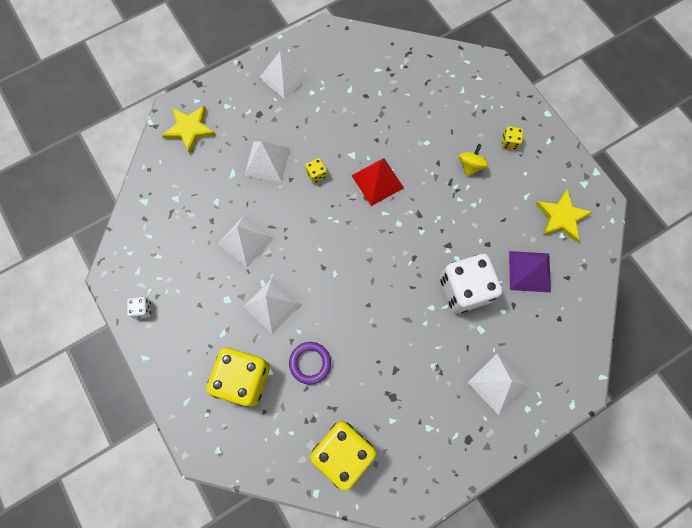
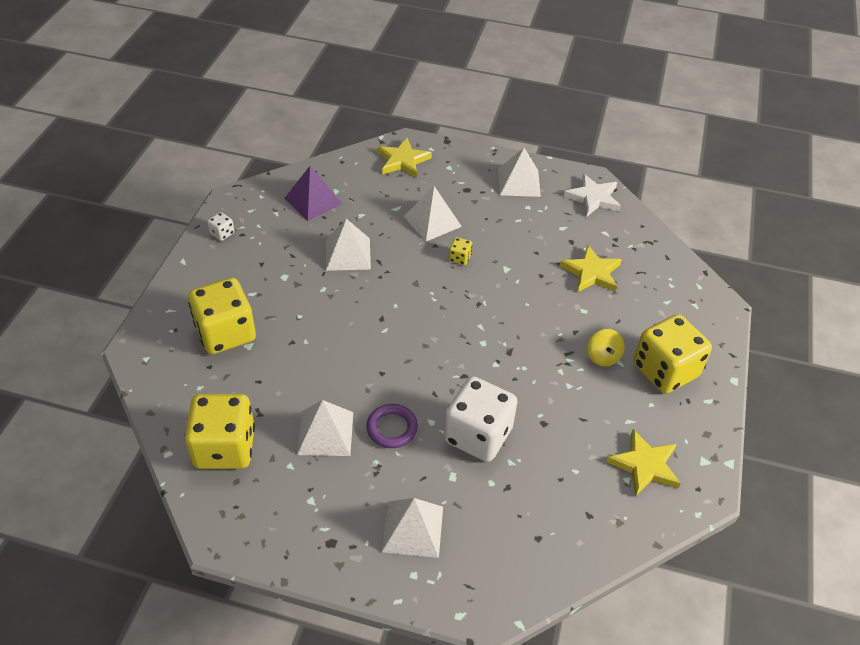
camera: 45 degrees right, 25 degrees down
white pyramid [243,277,301,334] -> white pyramid moved to [297,400,353,456]
purple ring [289,342,331,384] -> purple ring moved to [366,404,418,448]
red pyramid [351,158,404,206] -> none
yellow spinning top [459,144,488,177] -> yellow spinning top turned 105 degrees clockwise [587,329,625,366]
yellow dice [502,127,523,150] -> yellow dice [633,314,712,394], size x2.44
purple pyramid [509,251,551,293] -> purple pyramid moved to [284,166,342,221]
none -> yellow star [560,245,622,293]
none -> white star [564,174,621,217]

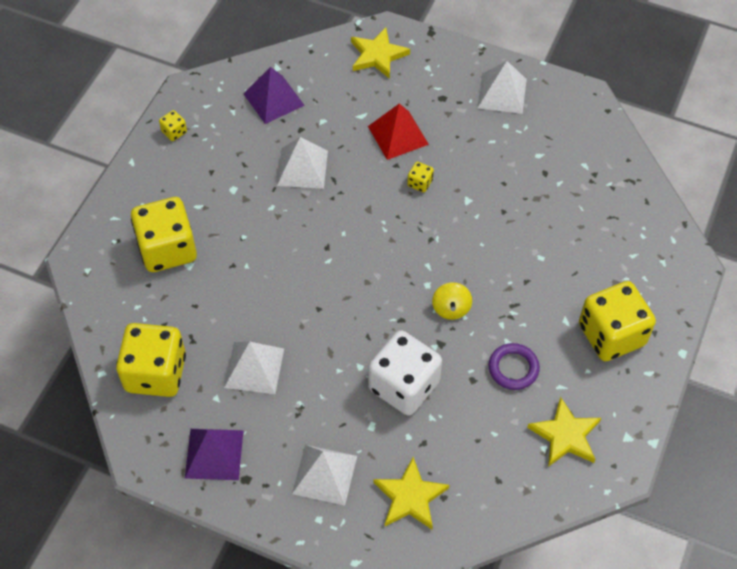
camera: 10 degrees right, 10 degrees up
white dice [207,212,234,241] -> yellow dice [159,110,187,141]
purple ring [366,404,418,448] -> purple ring moved to [488,343,540,390]
white pyramid [404,186,462,242] -> red pyramid [368,104,429,160]
yellow star [560,245,622,293] -> yellow star moved to [373,457,449,529]
white star [564,174,621,217] -> none
yellow spinning top [587,329,625,366] -> yellow spinning top moved to [432,282,472,320]
none -> purple pyramid [185,429,244,480]

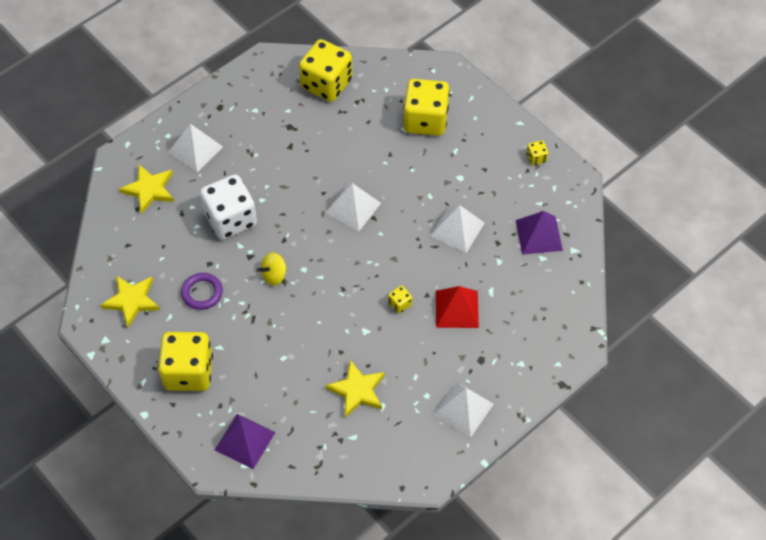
camera: 115 degrees right, 0 degrees up
purple pyramid [185,429,244,480] -> purple pyramid moved to [215,414,275,469]
white pyramid [224,342,284,394] -> white pyramid moved to [326,183,381,231]
yellow star [351,27,410,79] -> yellow star moved to [325,360,385,418]
yellow spinning top [432,282,472,320] -> yellow spinning top turned 60 degrees counterclockwise [259,252,287,285]

